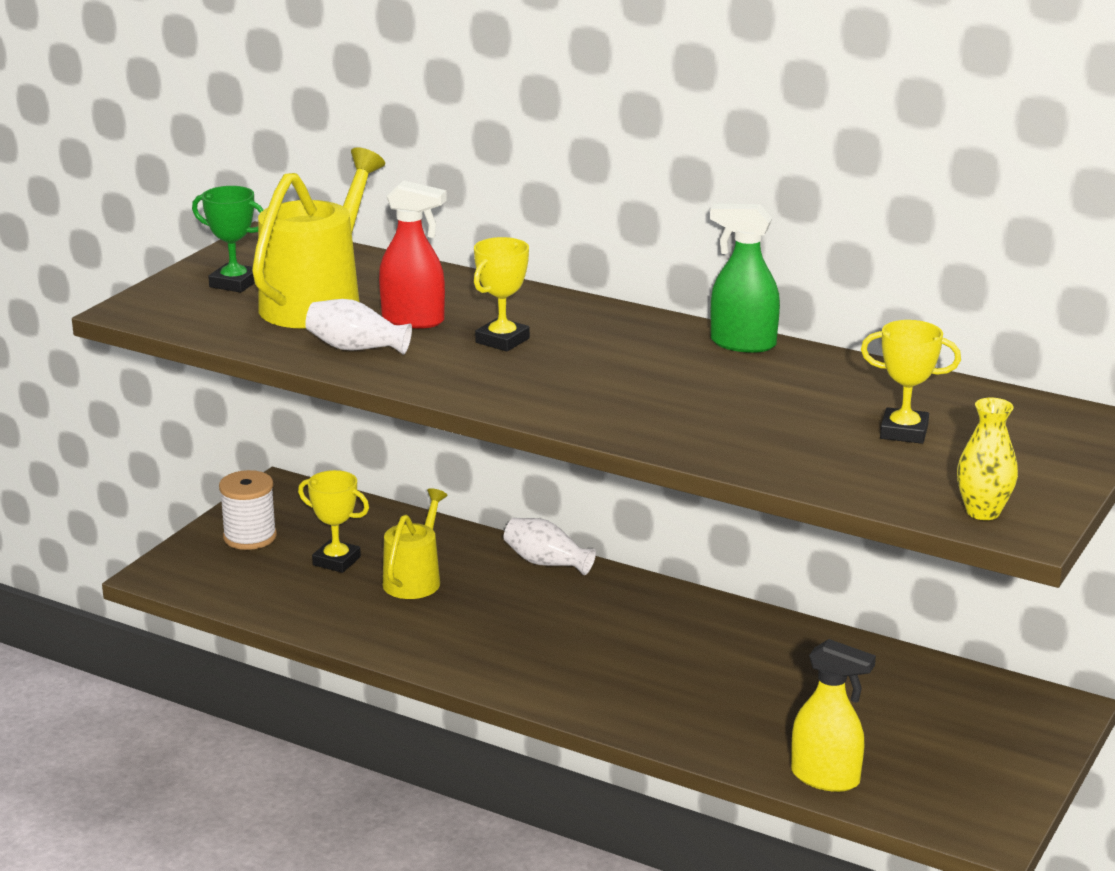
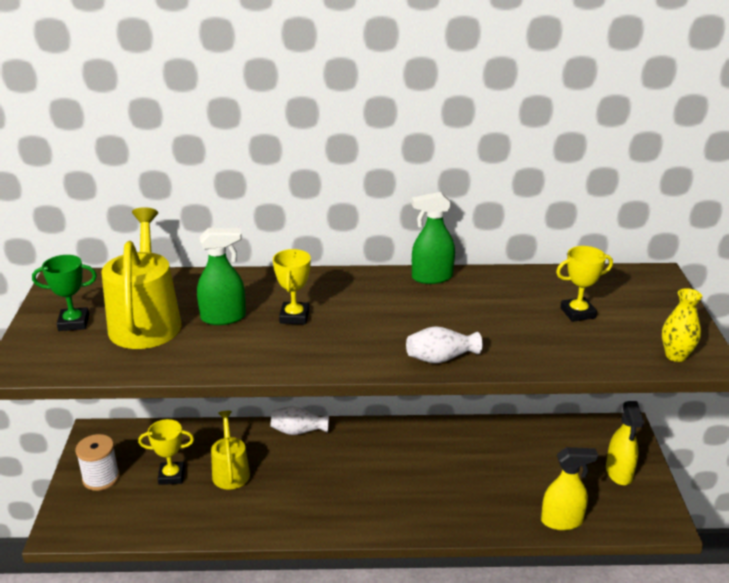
camera: 30 degrees left, 5 degrees up
white vase [305,299,412,355] -> white vase moved to [406,326,482,363]
red spray bottle [379,181,447,329] -> green spray bottle [197,228,246,325]
none -> yellow spray bottle [606,401,644,485]

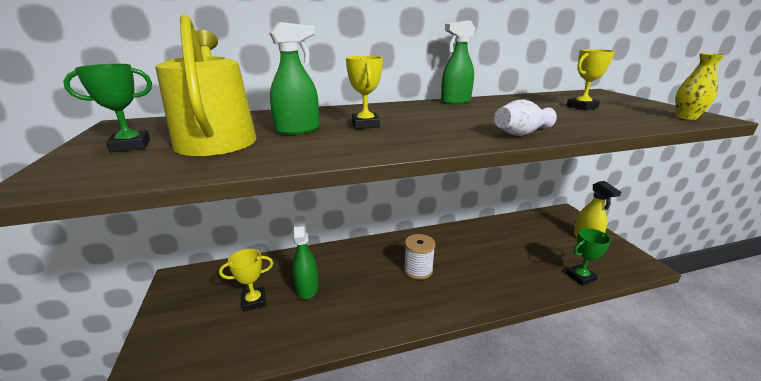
camera: 15 degrees left, 5 degrees down
white spool [75,434,120,491] -> white spool moved to [404,234,435,280]
yellow watering can [211,411,250,490] -> green spray bottle [292,216,319,299]
white vase [270,406,329,435] -> none
yellow spray bottle [541,447,598,530] -> green trophy [566,228,611,286]

